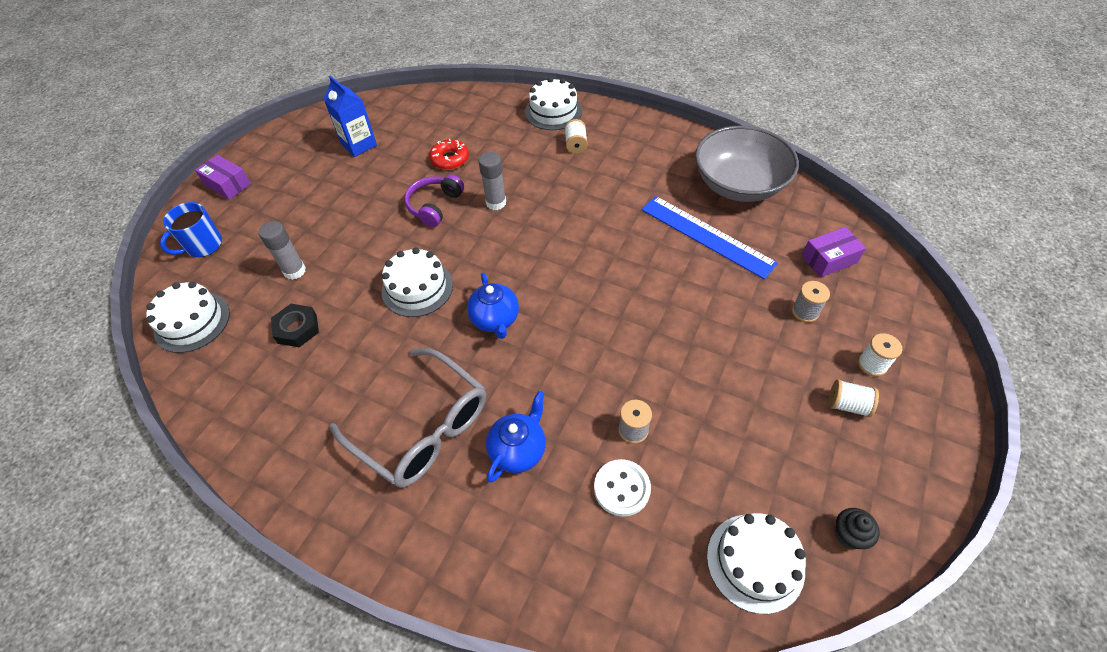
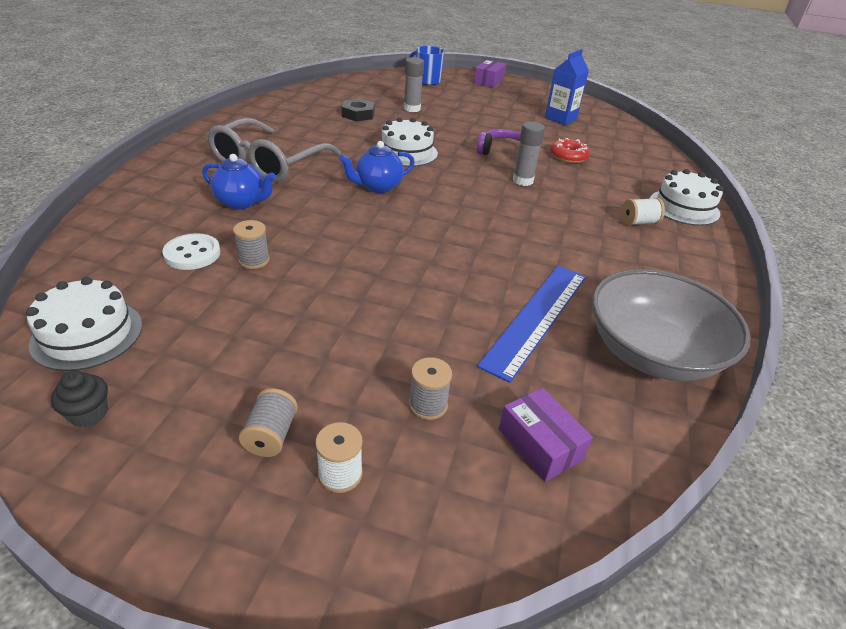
camera: 75 degrees right, 15 degrees down
white cake [146,281,230,353] -> none
white spool [829,379,879,418] -> grey spool [239,388,298,457]

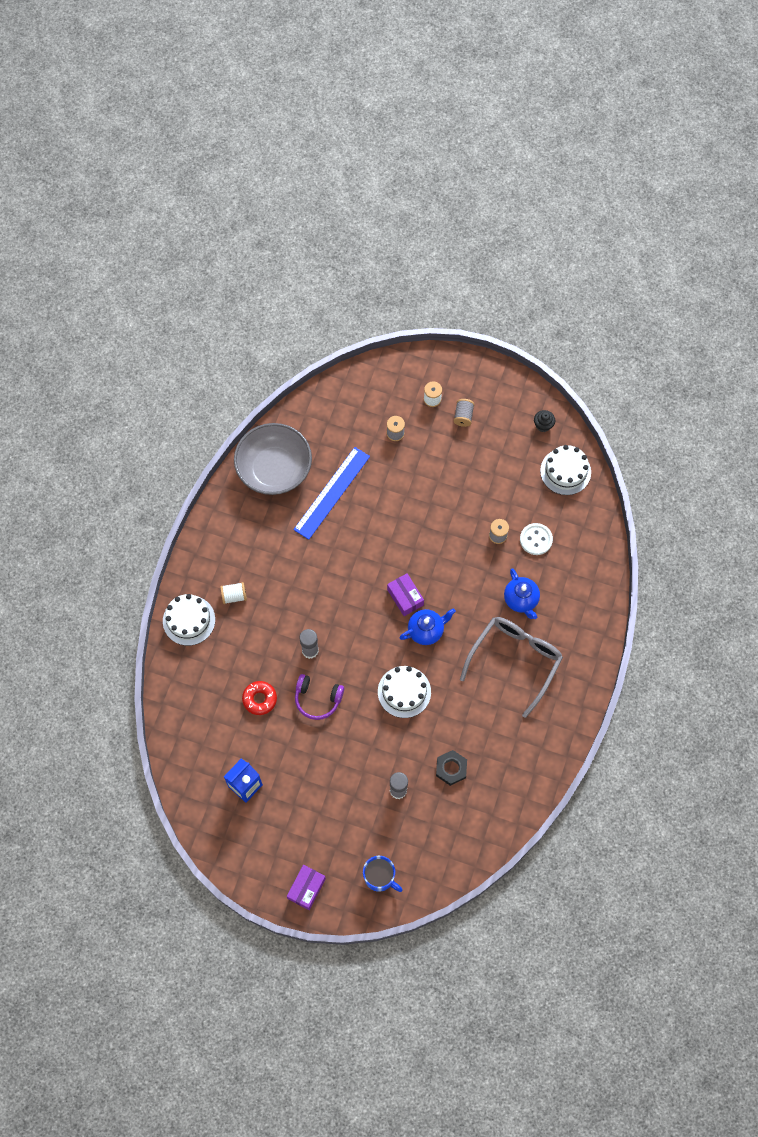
camera: 175 degrees left, 30 degrees up
blue teapot [202,154,276,210] -> blue teapot turned 135 degrees counterclockwise [504,568,540,619]
purple box [499,388,593,482] -> purple box moved to [387,573,424,616]

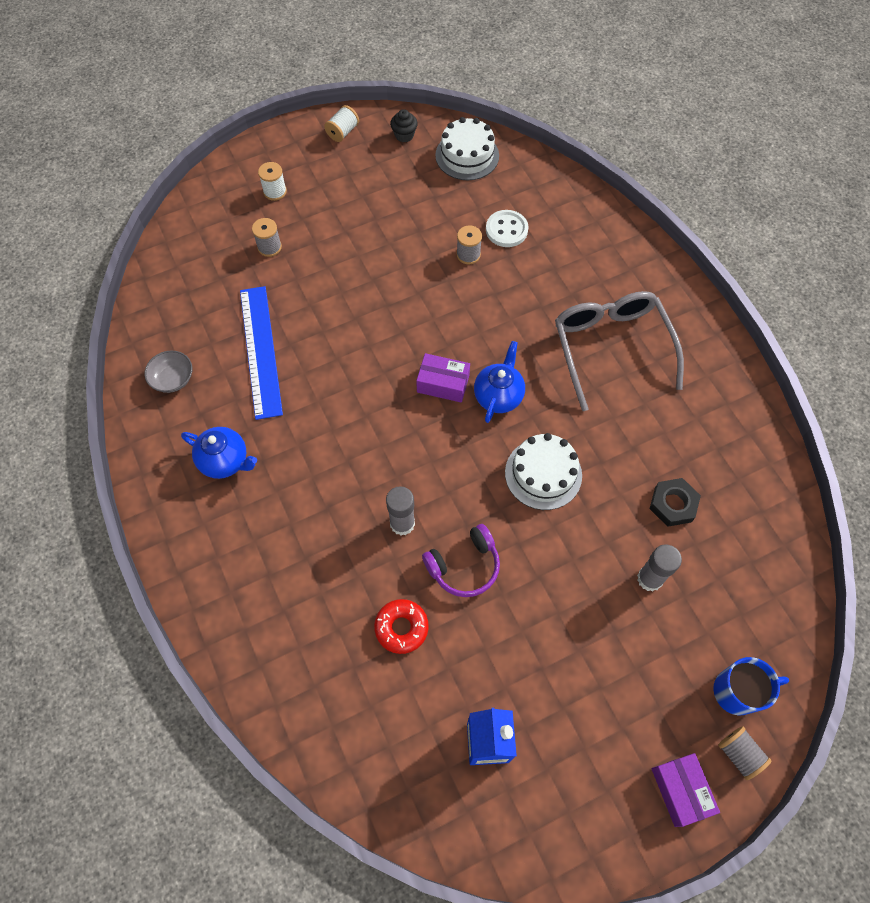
camera: 45 degrees left, 5 degrees down
white cake [163,594,215,646] -> none
white spool [220,582,247,604] -> white spool moved to [324,105,359,142]
grey bowl [234,423,312,495] -> grey bowl [145,351,192,393], size x0.42
grey spool [454,399,474,427] -> grey spool moved to [718,726,771,780]
blue teapot [504,568,540,619] -> blue teapot moved to [181,427,257,479]

